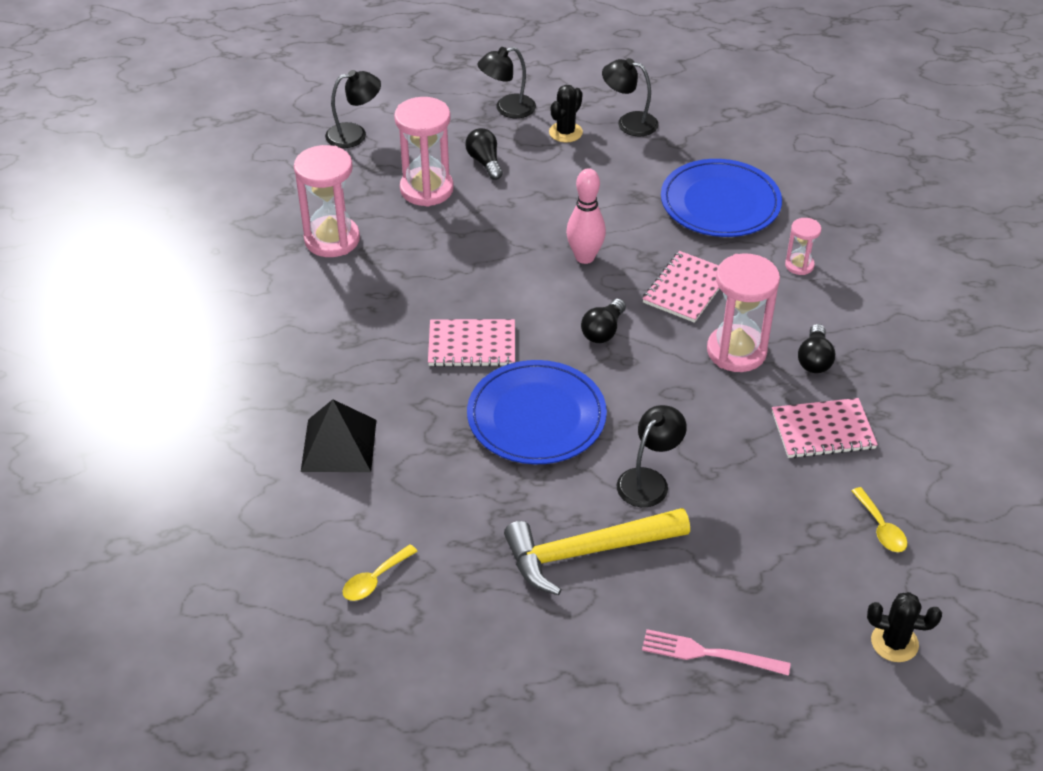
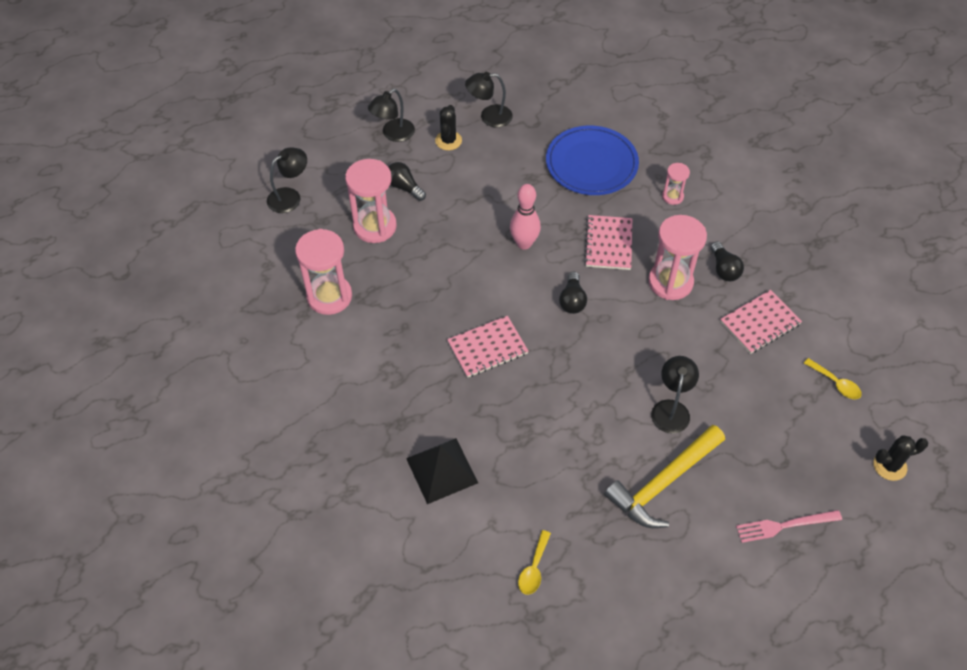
camera: 25 degrees left, 10 degrees up
blue plate [467,360,607,464] -> none

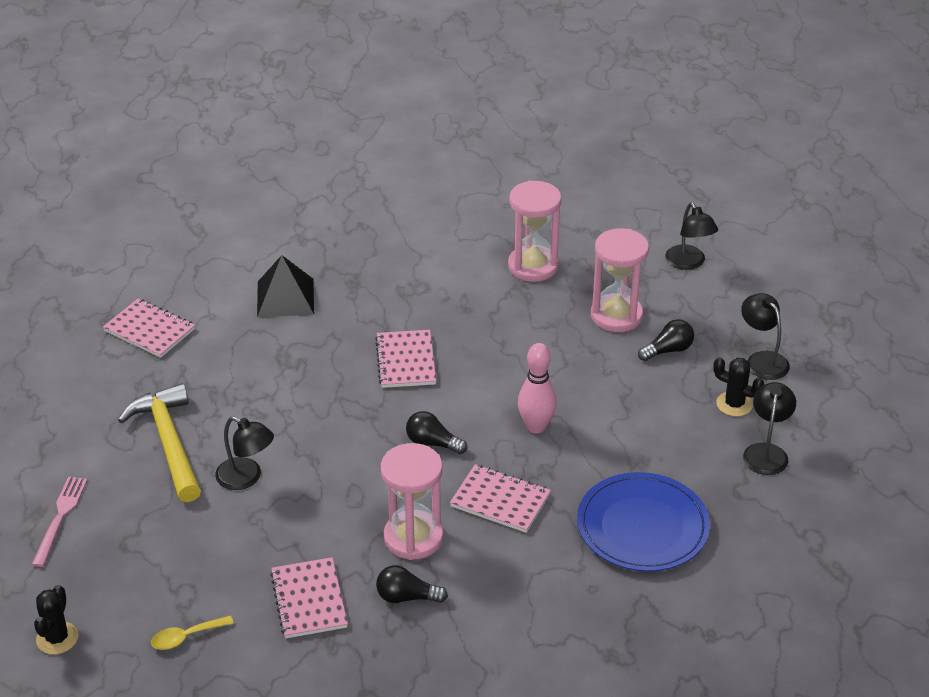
camera: 110 degrees right, 15 degrees down
yellow spoon [518,530,551,595] -> pink notebook [103,298,195,358]
pink hourglass [662,163,690,205] -> none

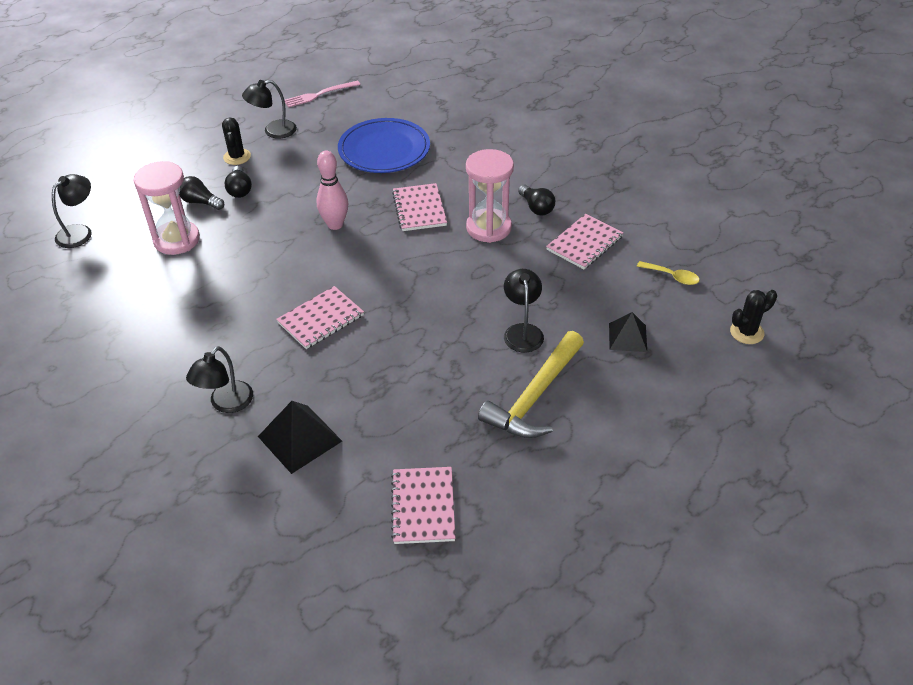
camera: 125 degrees left, 5 degrees up
pink fork [32,477,87,567] -> pink fork moved to [285,81,360,108]
black light bulb [406,411,468,454] -> black light bulb moved to [225,166,252,198]
pink hourglass [508,180,562,282] -> none
black lamp [741,293,790,380] -> black lamp moved to [186,346,253,413]
none -> black pyramid [609,312,647,352]

